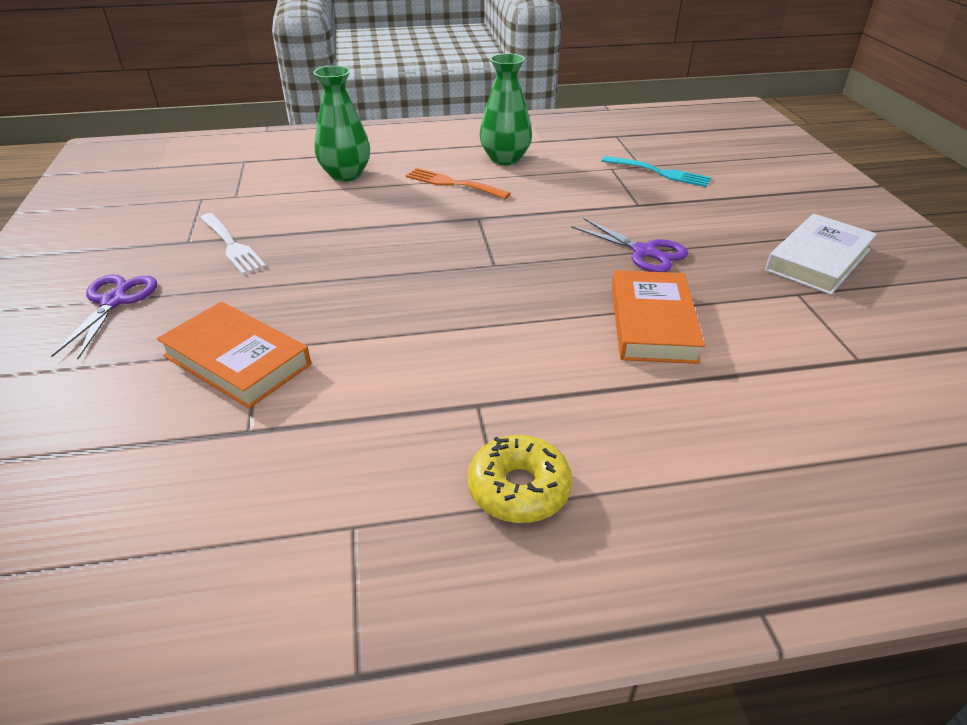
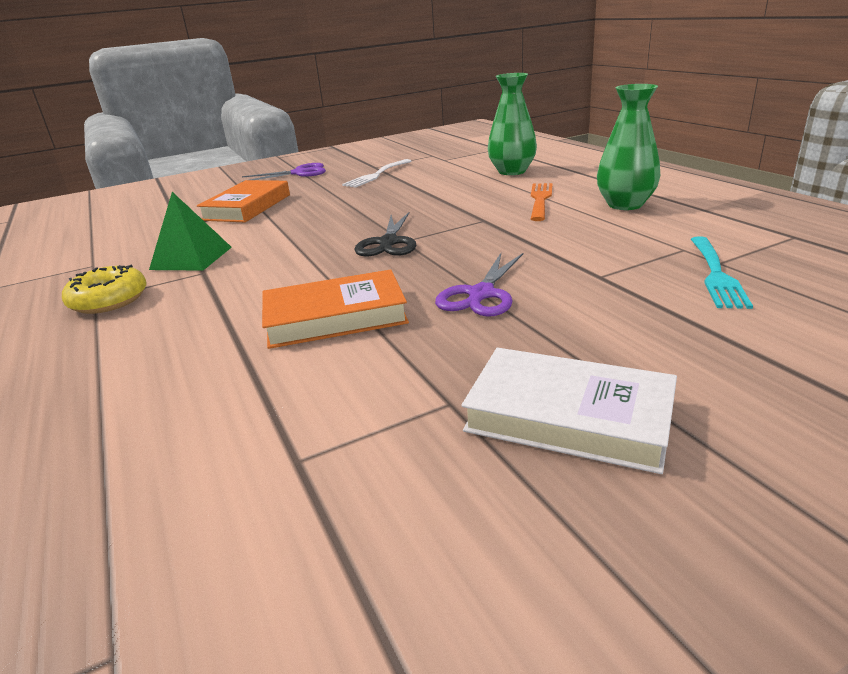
camera: 75 degrees right, 10 degrees down
none -> green pyramid [149,192,232,271]
none -> black scissors [354,212,416,257]

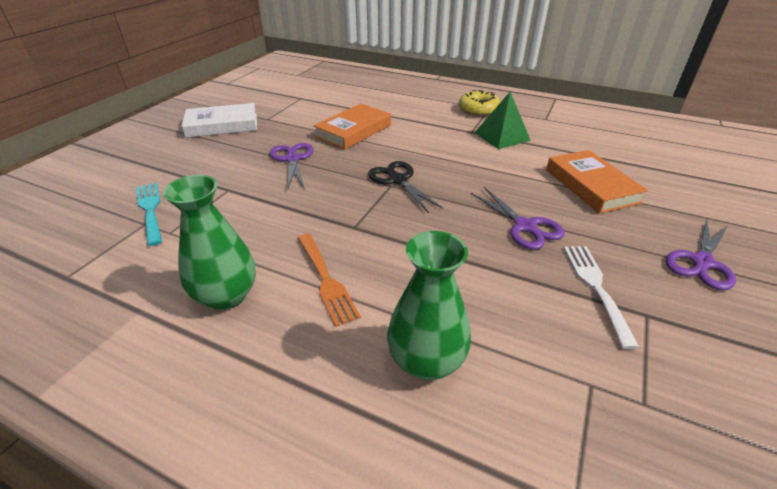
camera: 140 degrees right, 10 degrees up
none -> purple scissors [471,187,565,250]

